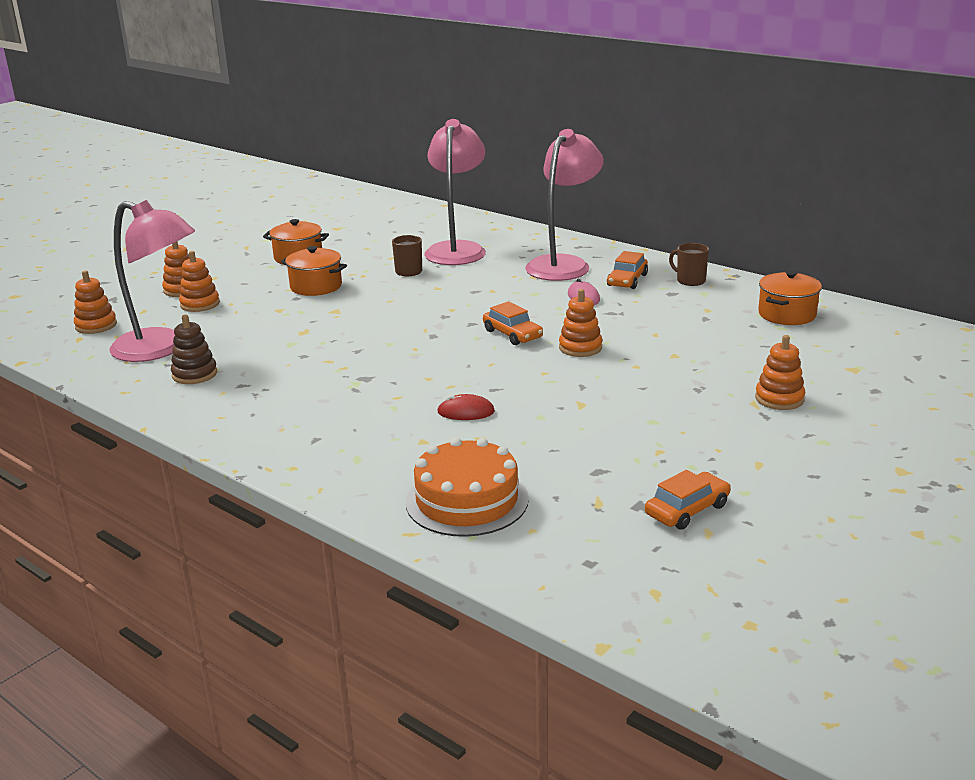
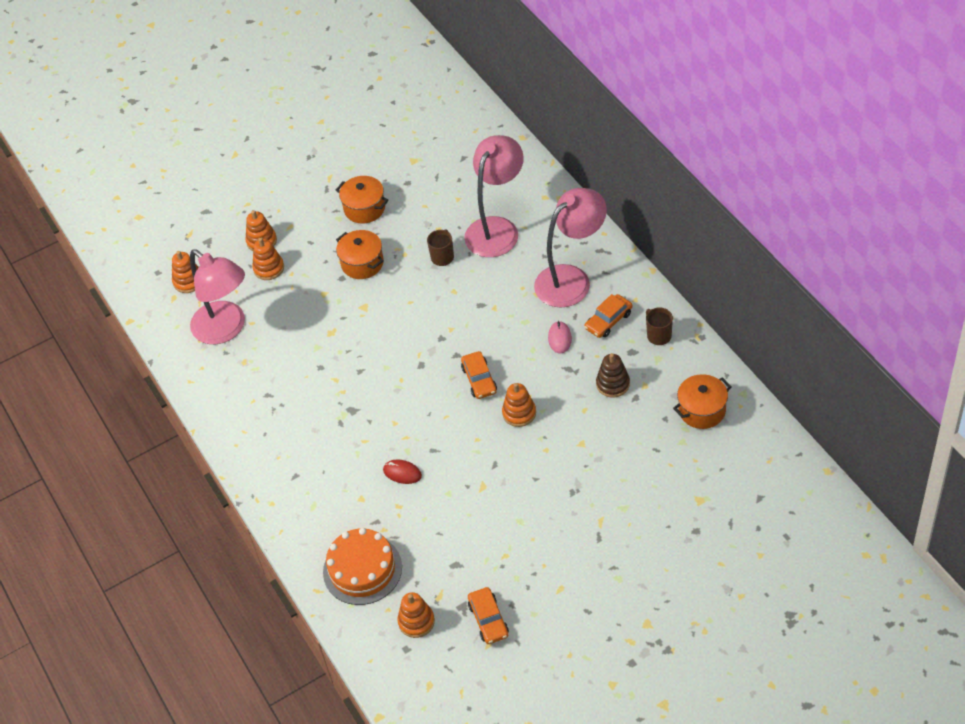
camera: 25 degrees right, 25 degrees up
brown stacking toy [171,315,217,384] -> brown stacking toy moved to [596,353,630,398]
orange car [645,470,731,530] -> orange car turned 90 degrees clockwise [468,587,509,644]
orange stacking toy [755,335,805,410] -> orange stacking toy moved to [398,592,435,638]

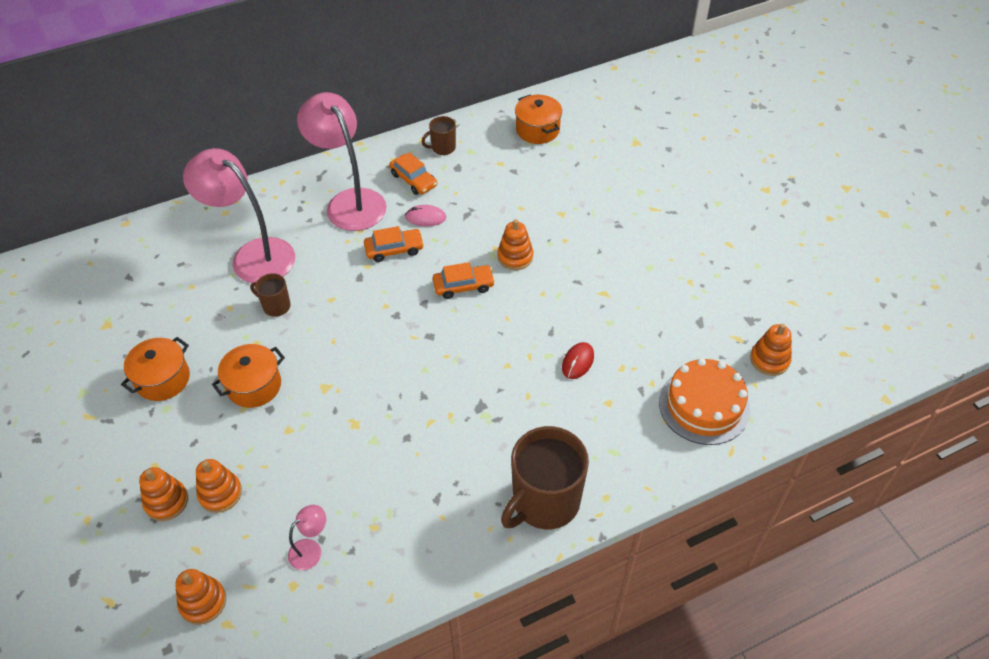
camera: 90 degrees left, 0 degrees up
pink lamp [190,249,245,344] -> pink lamp [288,505,326,570], size x0.43
orange car [468,587,509,644] -> orange car moved to [364,226,424,262]
brown stacking toy [596,353,630,398] -> none
none -> brown mug [501,426,589,529]

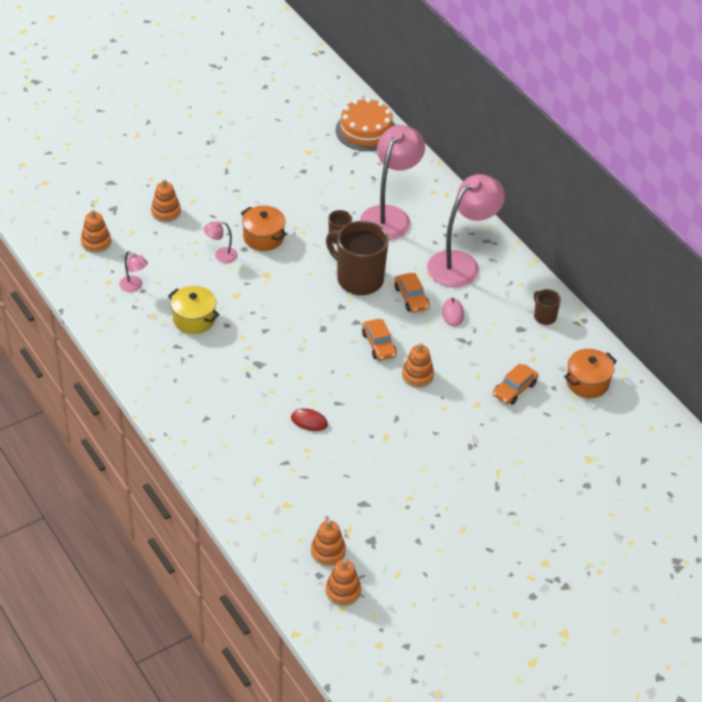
camera: 80 degrees right, 5 degrees down
orange pot [121,337,190,401] -> none
orange stacking toy [196,459,242,513] -> orange stacking toy moved to [326,560,361,606]
orange car [389,152,437,195] -> orange car moved to [493,363,538,405]
brown mug [501,426,589,529] -> brown mug moved to [326,221,389,295]
orange cake [659,358,750,445] -> orange cake moved to [336,98,395,151]
none -> yellow pot [168,286,220,334]
none -> pink lamp [204,221,237,263]

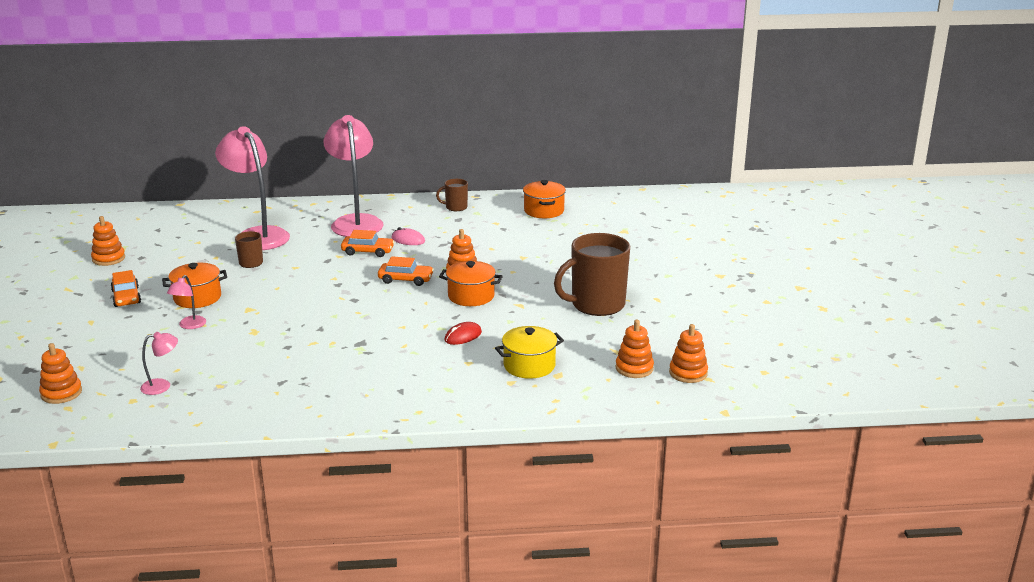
camera: 60 degrees left, 20 degrees down
orange stacking toy [151,179,181,222] -> orange stacking toy moved to [91,216,125,266]
yellow pot [168,286,220,334] -> yellow pot moved to [495,326,564,379]
brown mug [326,221,389,295] -> brown mug moved to [554,233,630,316]
orange cake [336,98,395,151] -> none
orange car [493,363,538,405] -> orange car moved to [111,270,141,307]
none -> orange pot [439,261,503,306]

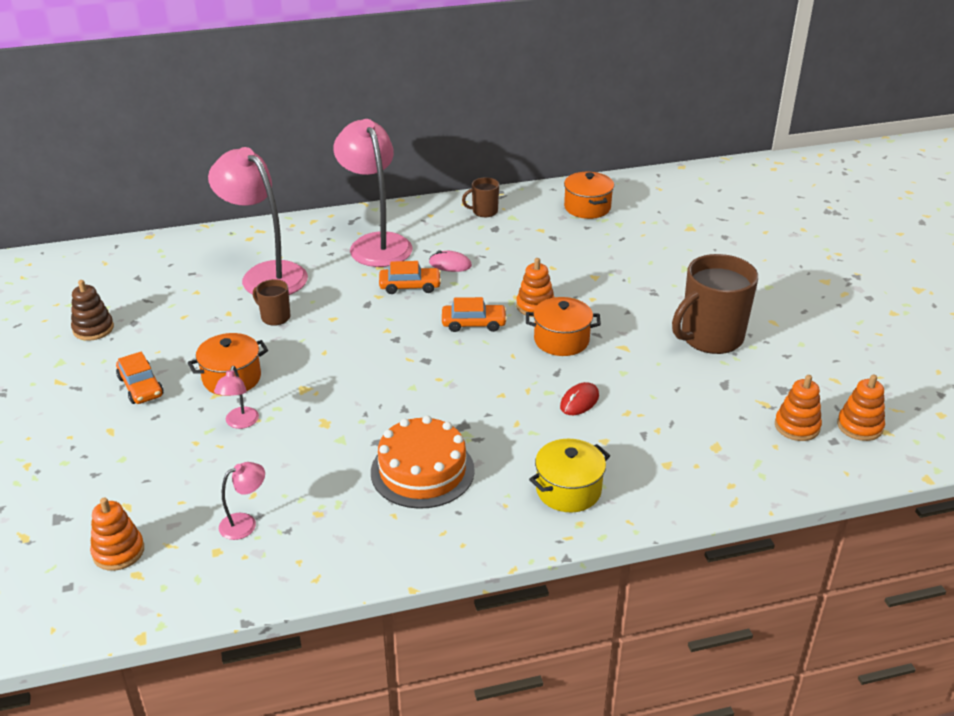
camera: 10 degrees left, 10 degrees up
orange stacking toy [91,216,125,266] -> brown stacking toy [71,280,114,341]
yellow pot [495,326,564,379] -> yellow pot moved to [529,439,610,512]
none -> orange cake [371,416,475,509]

